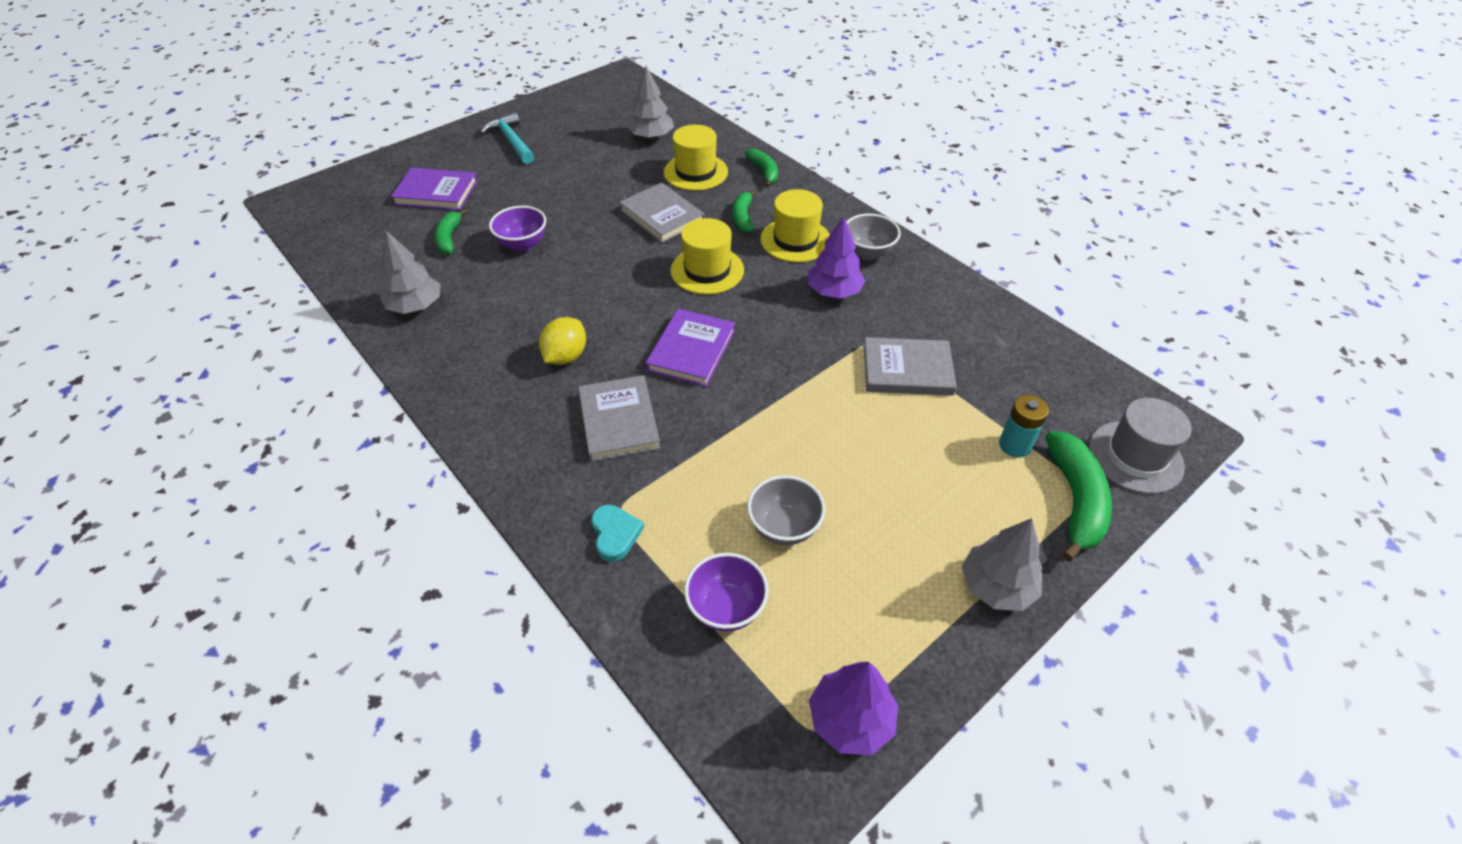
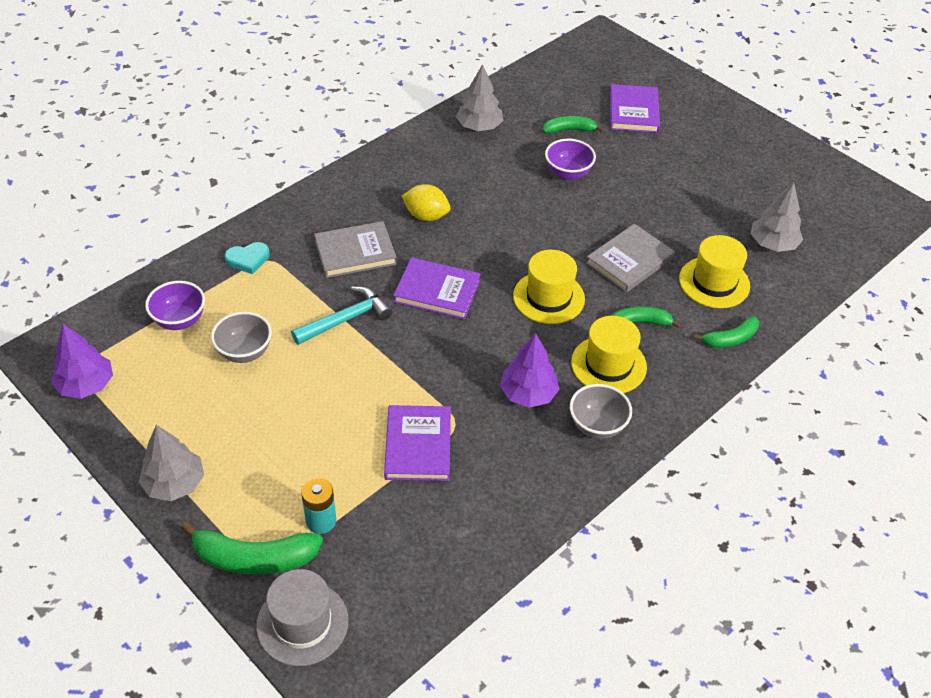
camera: 85 degrees right, 0 degrees up
turquoise hammer [480,111,534,164] -> turquoise hammer moved to [291,287,392,345]
grey book [863,337,957,396] -> purple book [384,405,451,481]

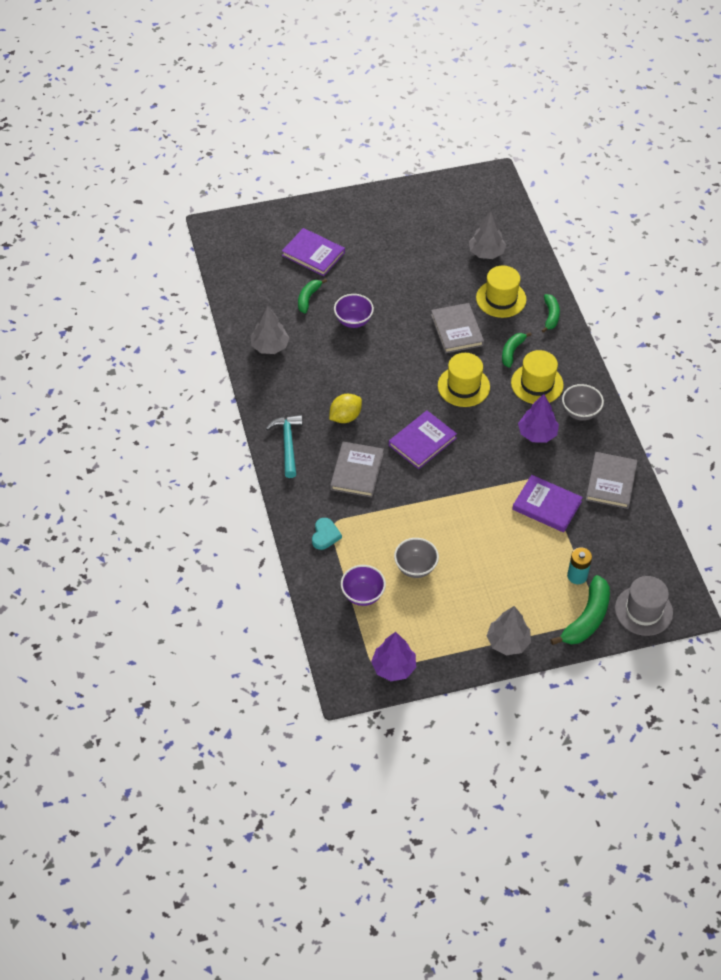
camera: 60 degrees left, 5 degrees up
turquoise hammer [291,287,392,345] -> turquoise hammer moved to [266,415,303,478]
none -> grey book [586,452,638,509]

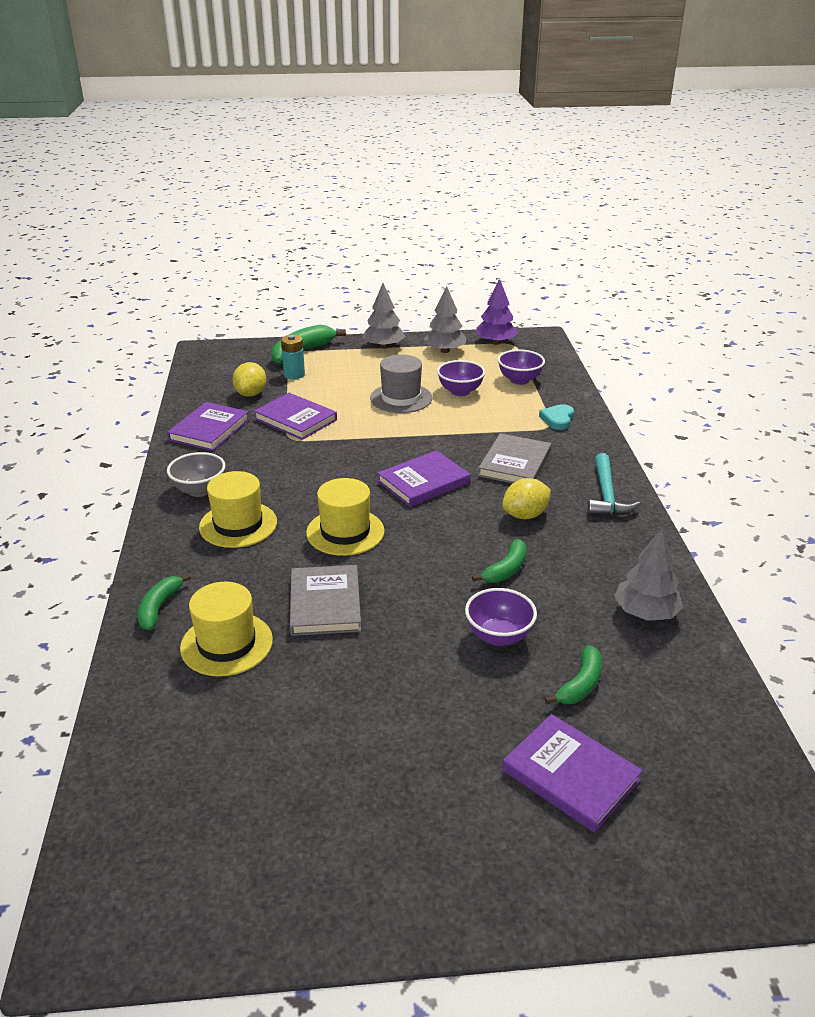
camera: 170 degrees left, 20 degrees down
grey bowl [394,538,439,578] -> purple bowl [437,360,485,396]
grey tree [469,211,506,259] -> grey tree moved to [424,287,467,353]
green banana [502,332,532,368] -> green banana moved to [472,539,527,583]
purple tree [518,394,559,443] -> none
grey book [586,452,638,509] -> purple book [167,402,249,451]
grey hat [615,576,673,636] -> grey hat moved to [370,355,432,413]
none -> yellow lemon [232,362,266,397]

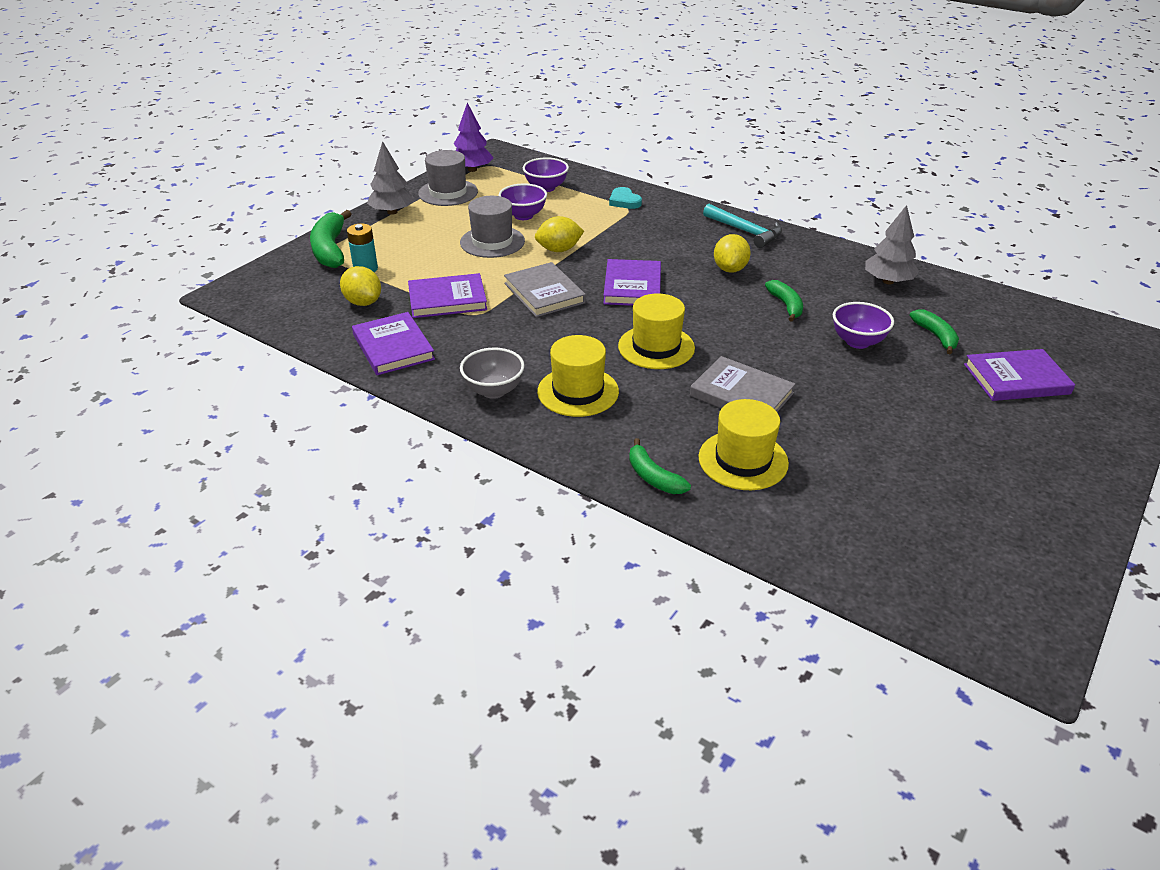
camera: 50 degrees left, 5 degrees up
grey tree [424,287,467,353] -> grey hat [418,150,478,206]
grey book [478,433,551,483] -> grey book moved to [504,262,586,317]
none -> yellow lemon [535,216,584,252]

